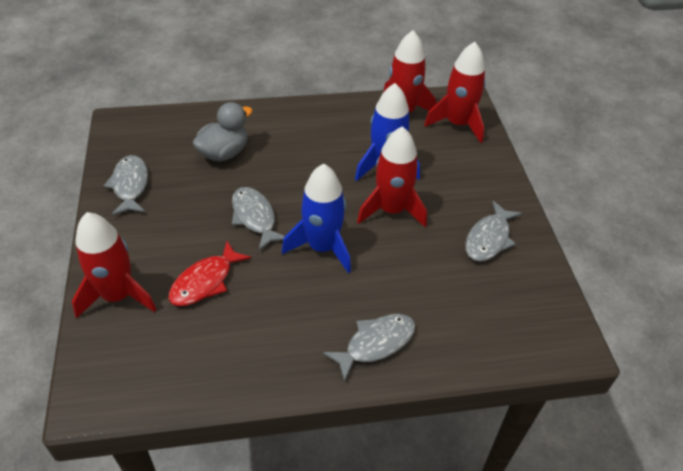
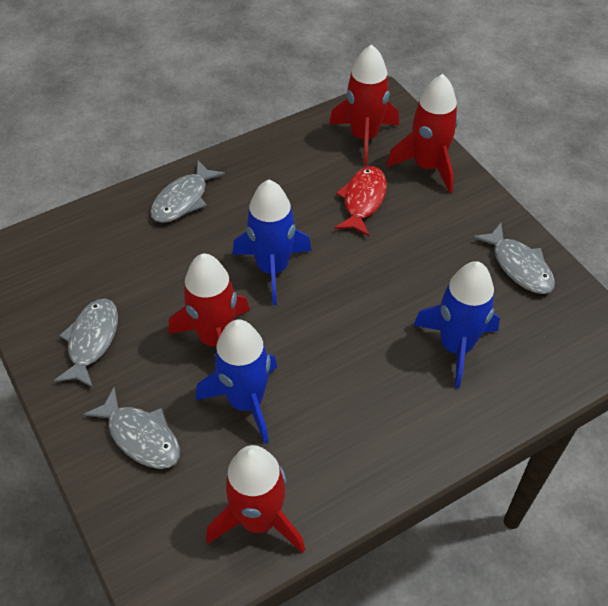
camera: 160 degrees right, 5 degrees up
grey duck [193,102,253,162] -> blue rocket [414,261,500,388]
grey fish [232,187,285,251] -> grey fish moved to [83,387,180,469]
red rocket [424,42,486,143] -> red rocket moved to [329,44,399,166]

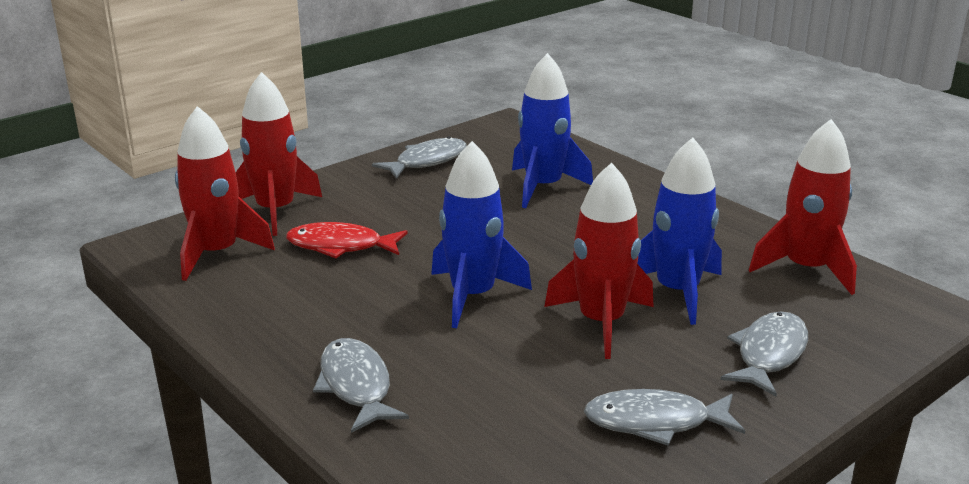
camera: 100 degrees left, 25 degrees down
grey fish [150,160,225,223] -> grey fish turned 135 degrees counterclockwise [313,338,409,433]

